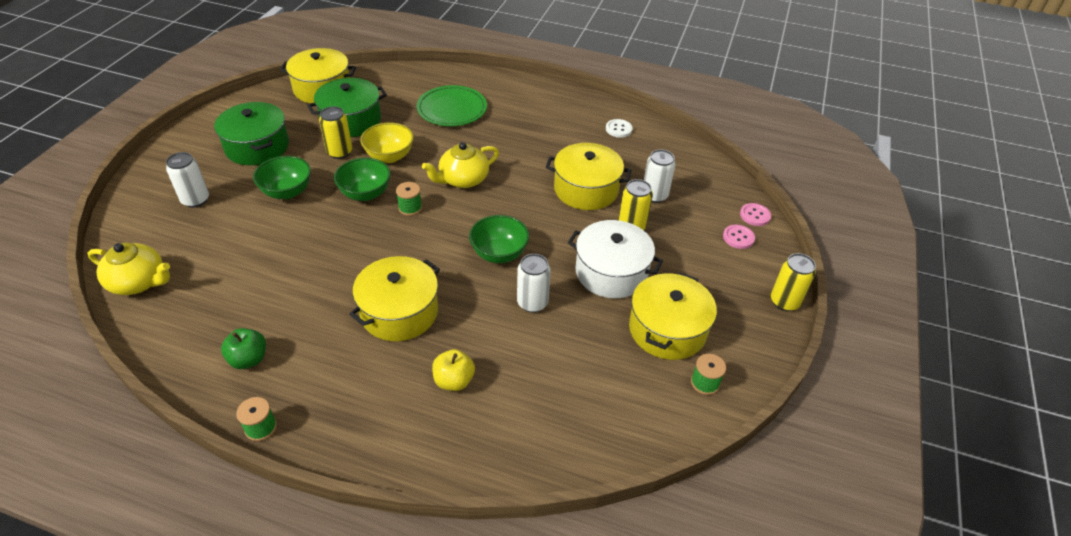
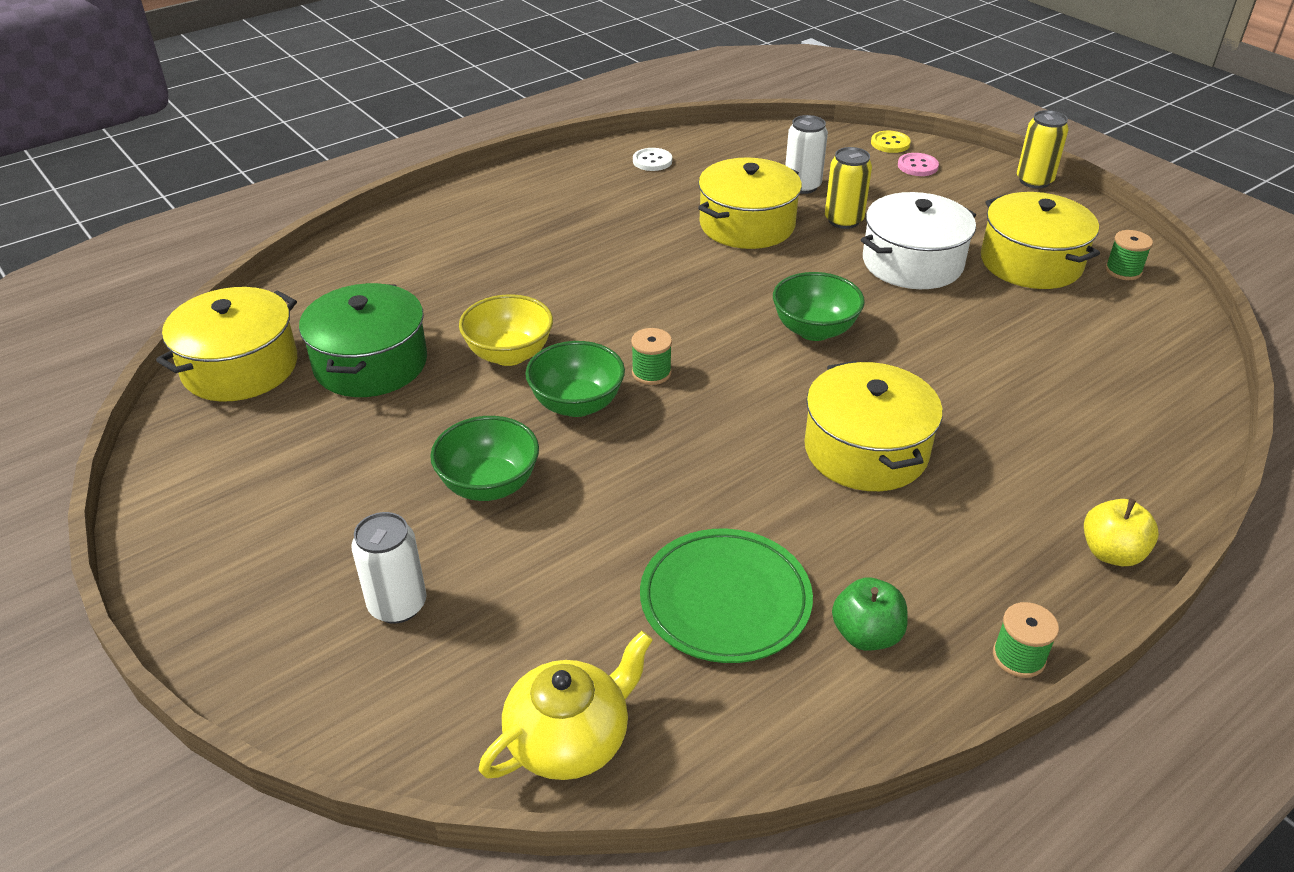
camera: 55 degrees left, 5 degrees down
green pot [214,102,289,165] -> none
yellow can [319,106,352,159] -> none
green plate [417,85,487,126] -> green plate moved to [640,529,813,663]
yellow teapot [422,142,499,188] -> none
yellow apple [432,349,475,391] -> yellow apple moved to [1084,499,1159,566]
white can [517,254,551,313] -> none
pink button [740,203,771,226] -> yellow button [871,131,911,153]

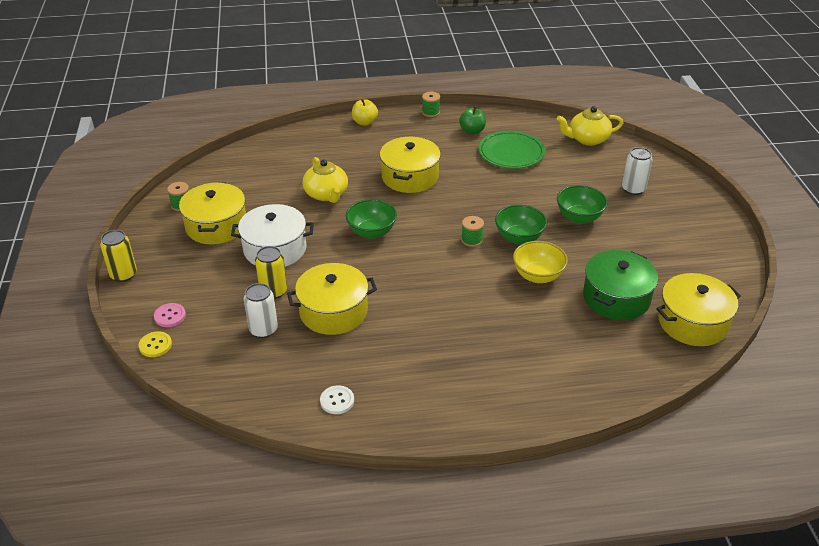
camera: 150 degrees left, 0 degrees up
none -> yellow teapot [303,157,348,203]

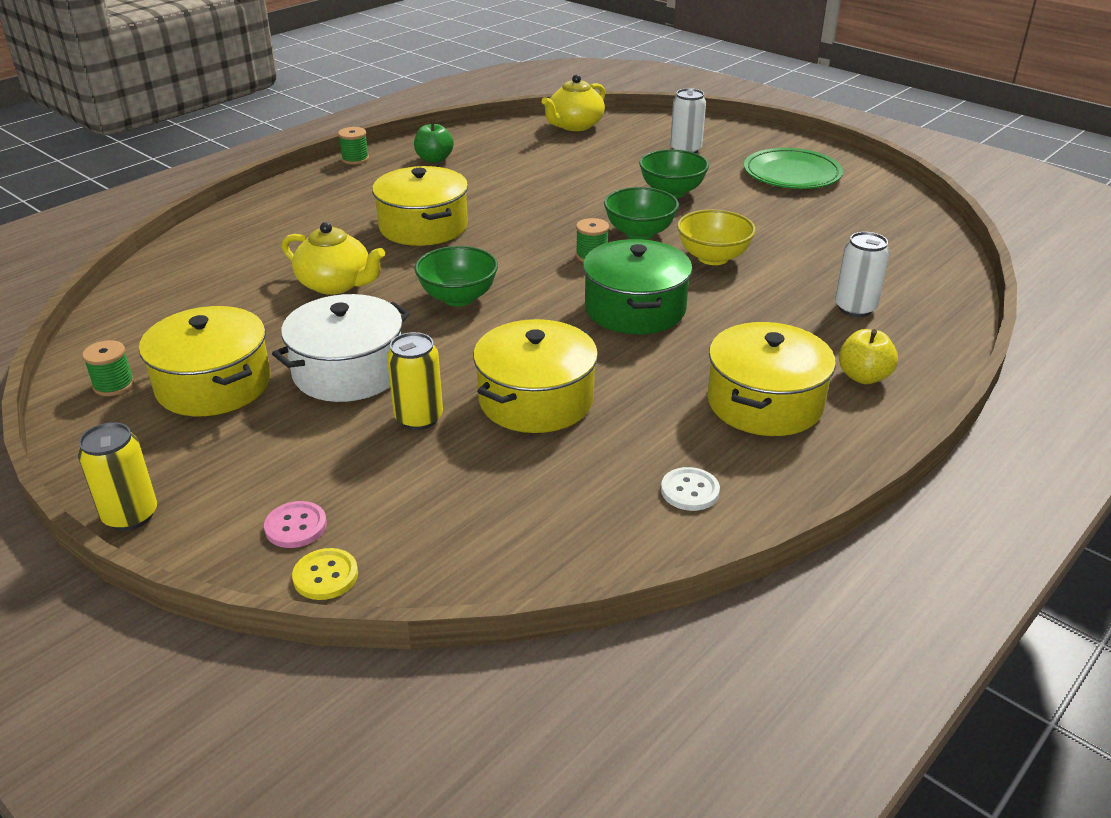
camera: 40 degrees left, 5 degrees down
white can [244,283,278,338] -> white can moved to [835,232,890,317]
yellow apple [352,99,378,126] -> yellow apple moved to [839,329,898,384]
green plate [478,131,545,169] -> green plate moved to [744,148,843,189]
green pot [583,250,658,320] -> green pot moved to [583,239,693,334]
yellow pot [656,273,741,346] -> yellow pot moved to [707,322,836,436]

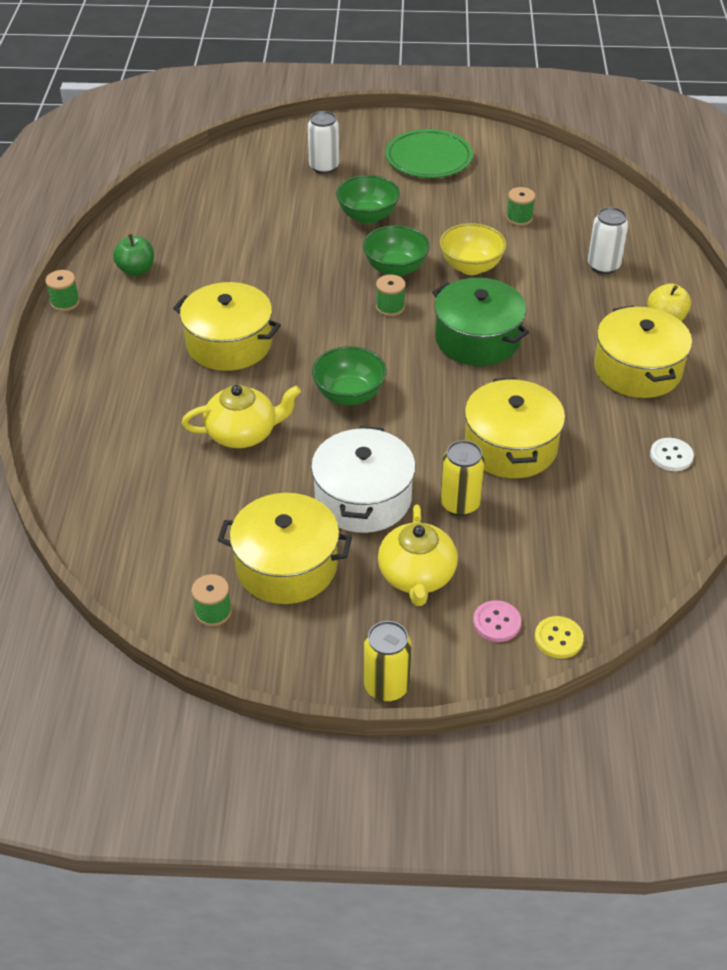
camera: 40 degrees left, 10 degrees up
yellow teapot [542,74,605,131] -> yellow teapot moved to [378,505,458,606]
none -> green spool [506,187,535,226]

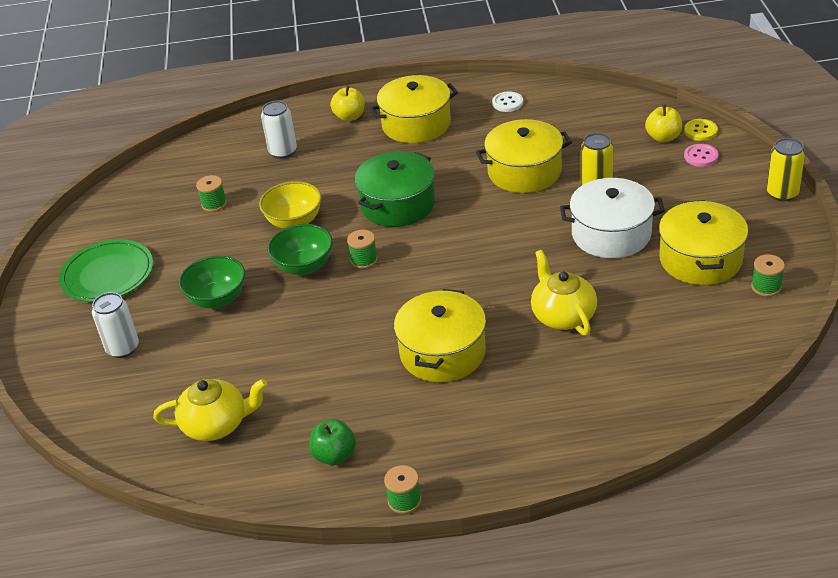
camera: 95 degrees left, 5 degrees down
green bowl [312,346,387,405] -> none
yellow teapot [378,505,458,606] -> yellow teapot moved to [153,379,267,441]
none -> yellow apple [645,105,682,142]

